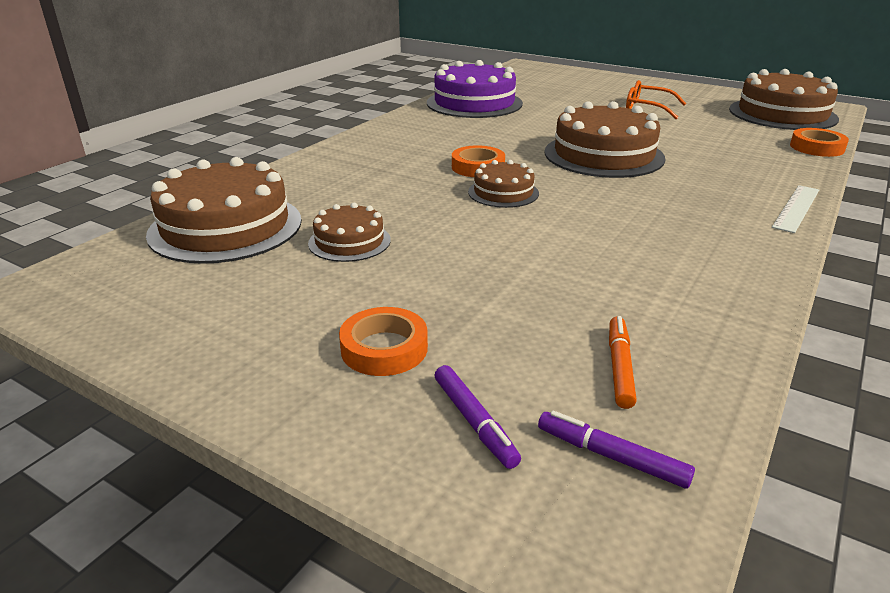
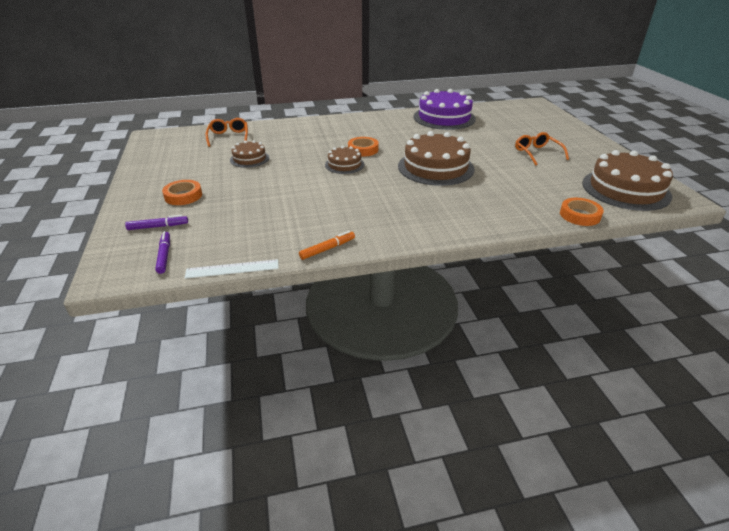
camera: 45 degrees right, 5 degrees up
brown cake [146,157,302,264] -> orange glasses [205,118,248,147]
purple marker [435,365,521,469] -> purple marker turned 120 degrees counterclockwise [125,215,188,230]
orange marker [609,316,637,409] -> orange marker moved to [299,231,355,260]
white ruler [772,185,819,233] -> white ruler moved to [185,259,279,279]

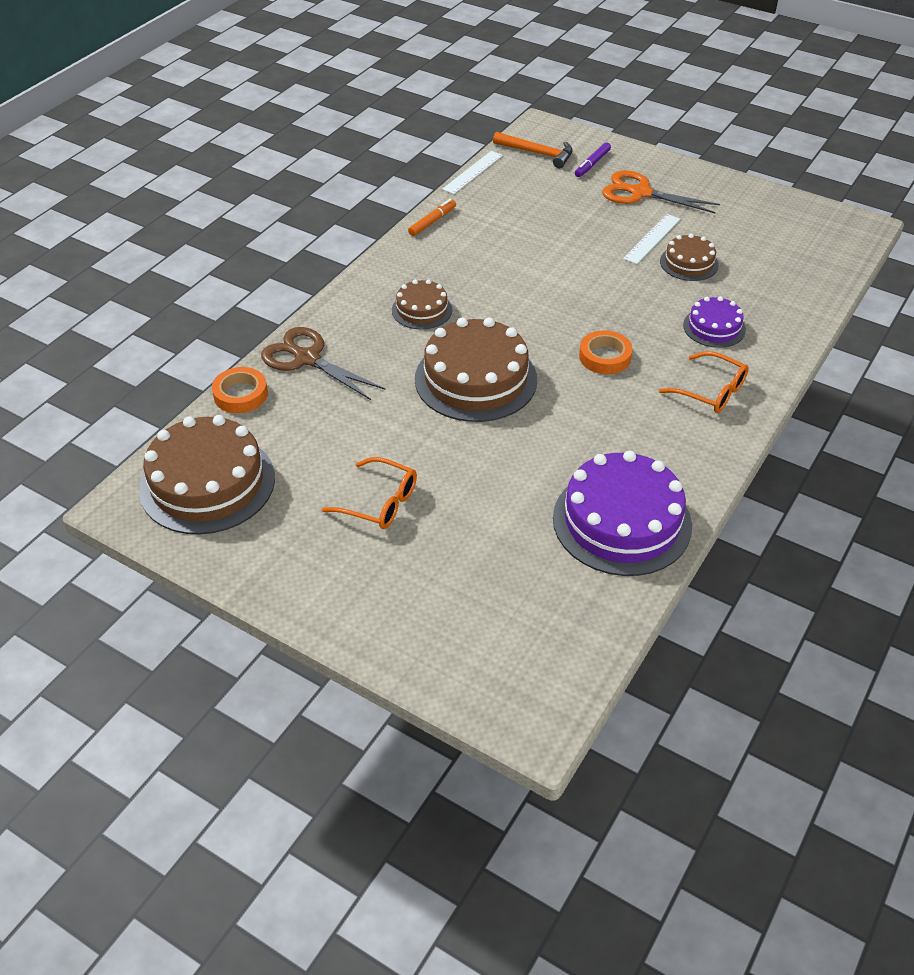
camera: 135 degrees right, 10 degrees up
purple marker [155,231,170,274] -> orange hammer [493,132,572,168]
orange tape [162,180,202,205] -> orange scissors [602,170,720,213]
orange glasses [205,118,248,147] -> orange glasses moved to [659,351,749,413]
orange marker [299,231,355,260] -> orange marker turned 150 degrees counterclockwise [408,199,456,236]
brown cake [325,146,365,174] -> brown cake moved to [392,279,452,330]
none -> brown scissors [261,327,385,400]
none -> white ruler [623,214,680,264]
none -> purple cake [683,296,746,348]

